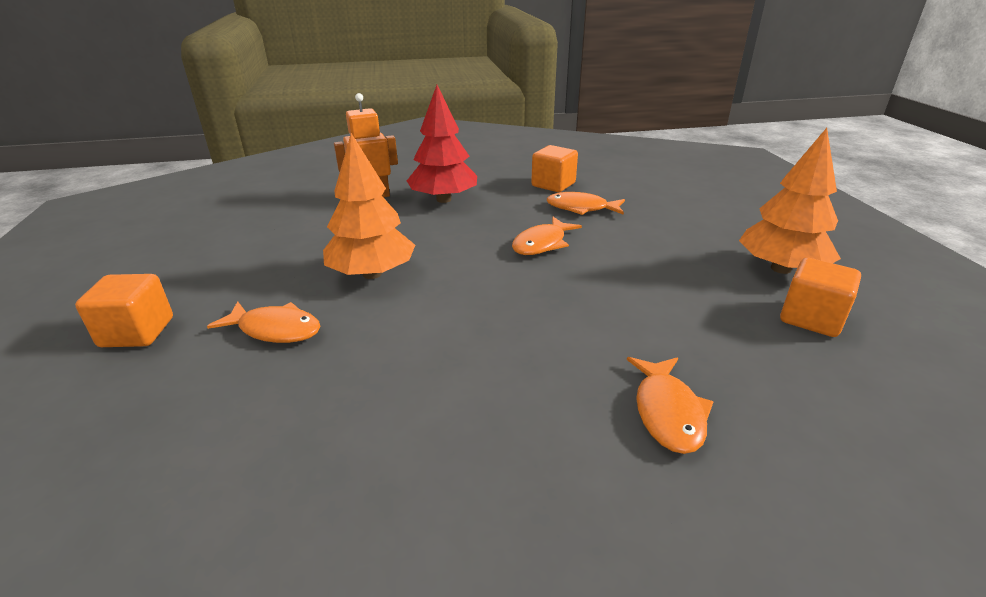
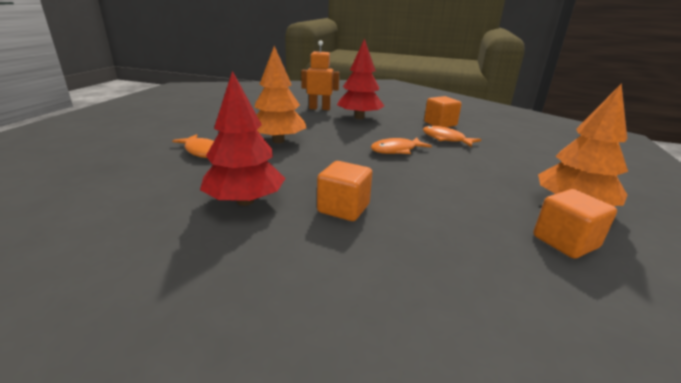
camera: 25 degrees right, 5 degrees down
orange cube [75,274,173,347] -> orange cube moved to [317,161,372,221]
orange fish [627,357,714,454] -> none
none -> red tree [200,71,286,206]

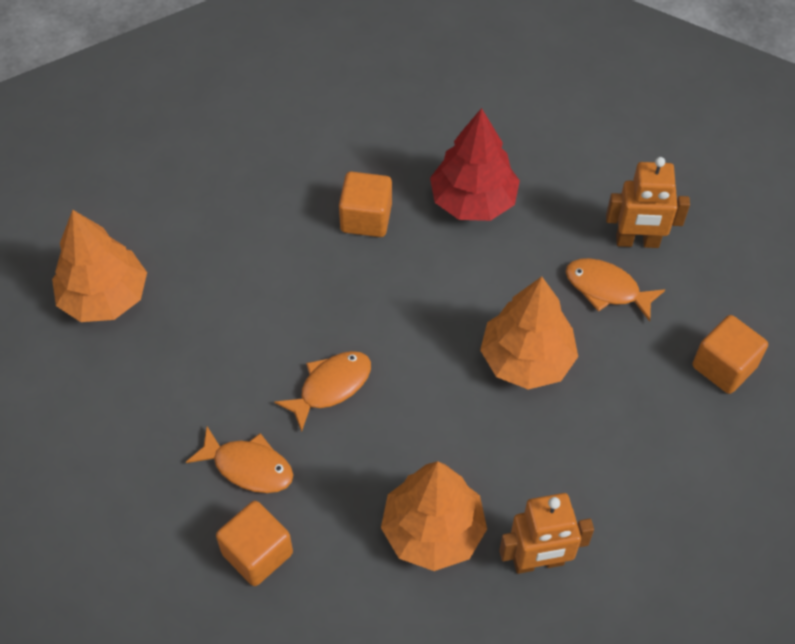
camera: 165 degrees right, 30 degrees up
red tree [337,38,384,119] -> orange tree [381,461,487,571]
orange cube [533,189,617,259] -> orange cube moved to [693,315,768,394]
none -> orange robot [606,157,690,248]

